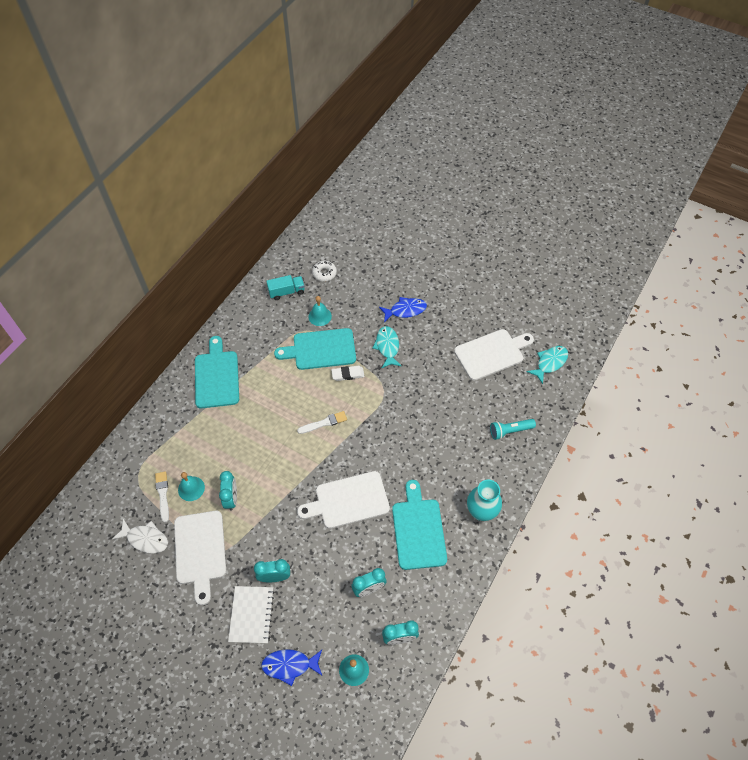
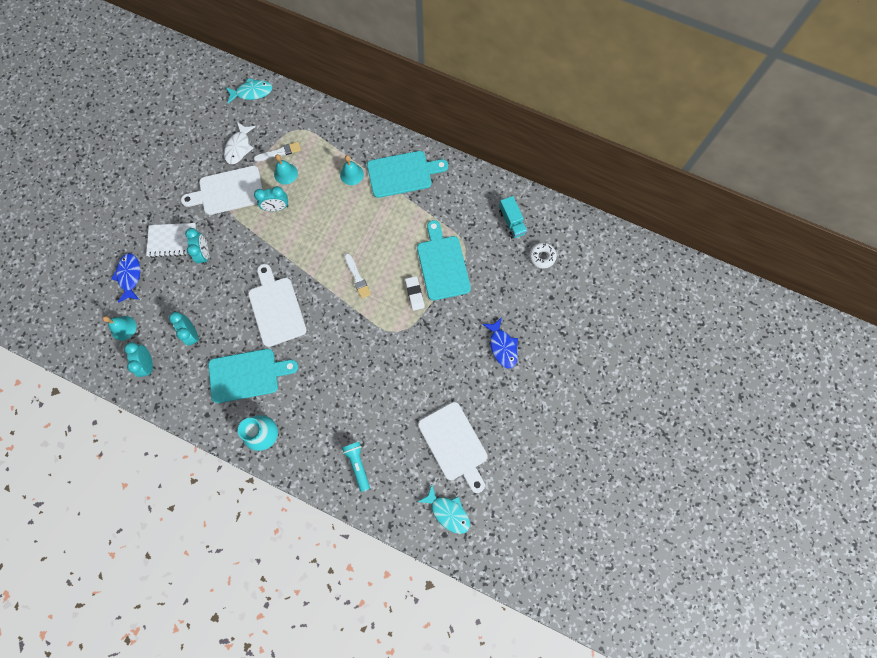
camera: 85 degrees right, 15 degrees up
turquoise bell [308,296,332,326] -> turquoise bell moved to [340,155,364,185]
turquoise fish [372,326,401,368] -> turquoise fish moved to [226,78,272,103]

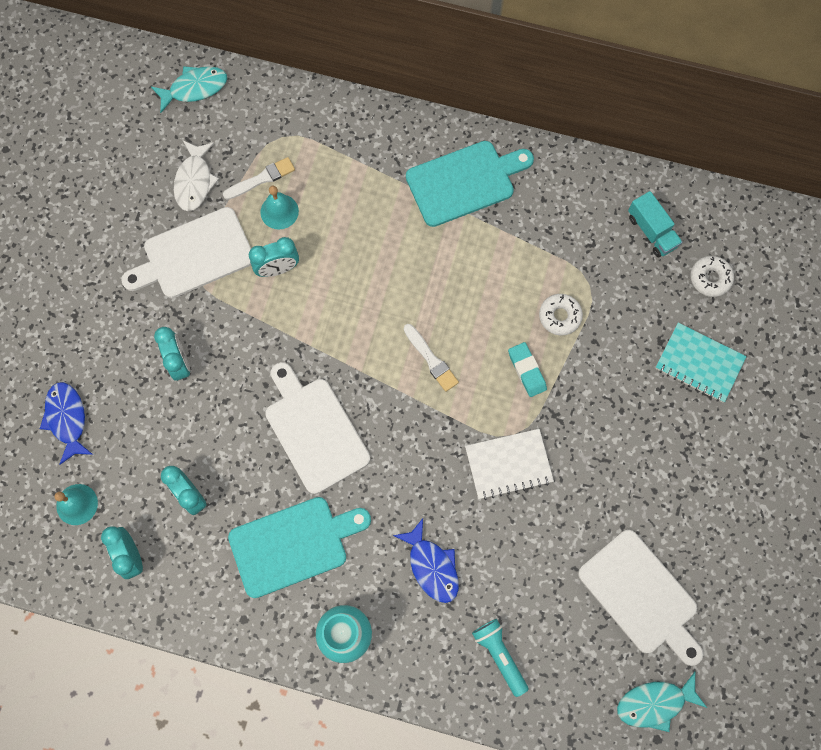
camera: 10 degrees left, 0 degrees up
white notebook [146,223,196,257] -> white notebook moved to [465,429,554,500]
turquoise bell [340,155,364,185] -> none
white eraser [405,276,425,311] -> turquoise eraser [508,342,547,397]
turquoise cutting board [417,220,471,301] -> white donut [539,294,583,336]
turquoise fish [418,485,470,534] -> turquoise fish turned 135 degrees clockwise [617,672,707,732]
blue fish [482,317,518,368] -> blue fish moved to [393,518,459,603]
none -> turquoise notebook [655,322,747,403]

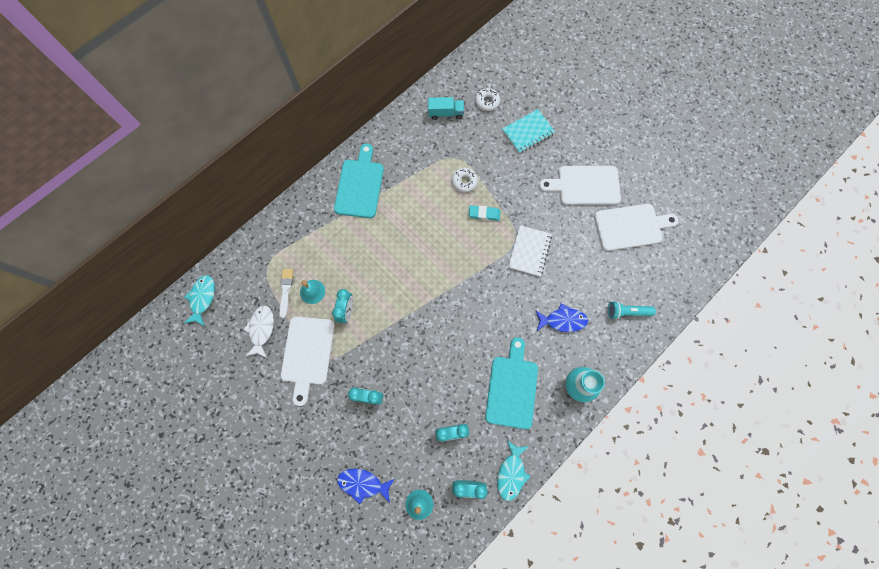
camera: 60 degrees left, 0 degrees up
white fish [174,141,219,211] -> white fish turned 120 degrees counterclockwise [243,305,274,358]
white cutting board [265,362,370,494] -> white cutting board moved to [539,166,621,205]
white brush [404,324,459,392] -> none
turquoise fish [617,672,707,732] -> turquoise fish moved to [497,440,530,501]

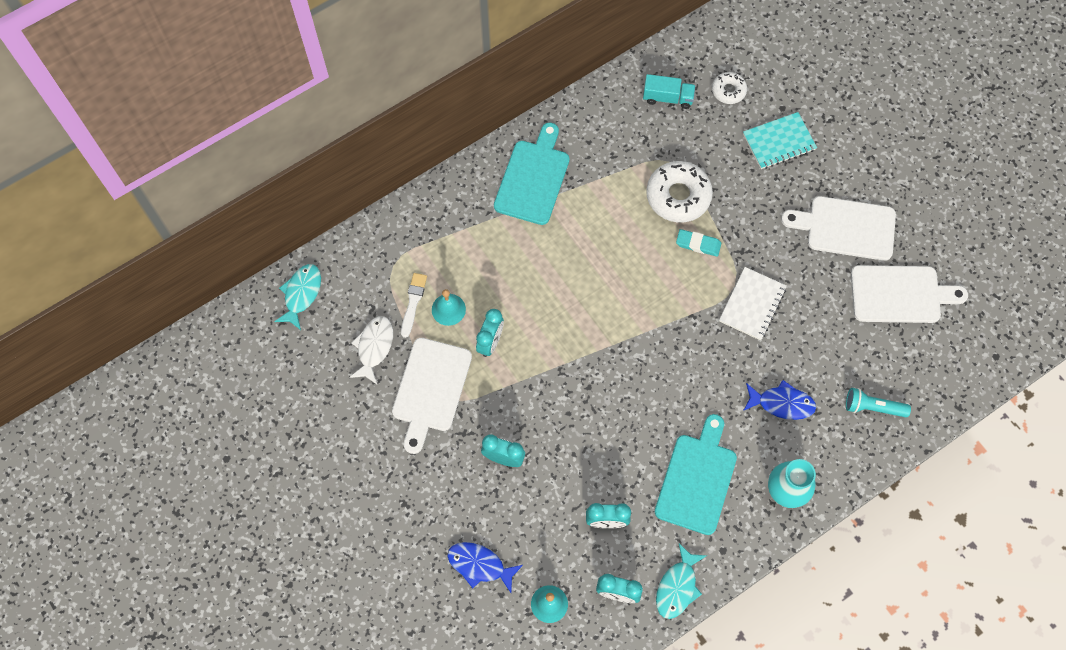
camera: 10 degrees right, 5 degrees down
white donut [452,168,478,192] -> white donut [646,161,713,223], size x1.81

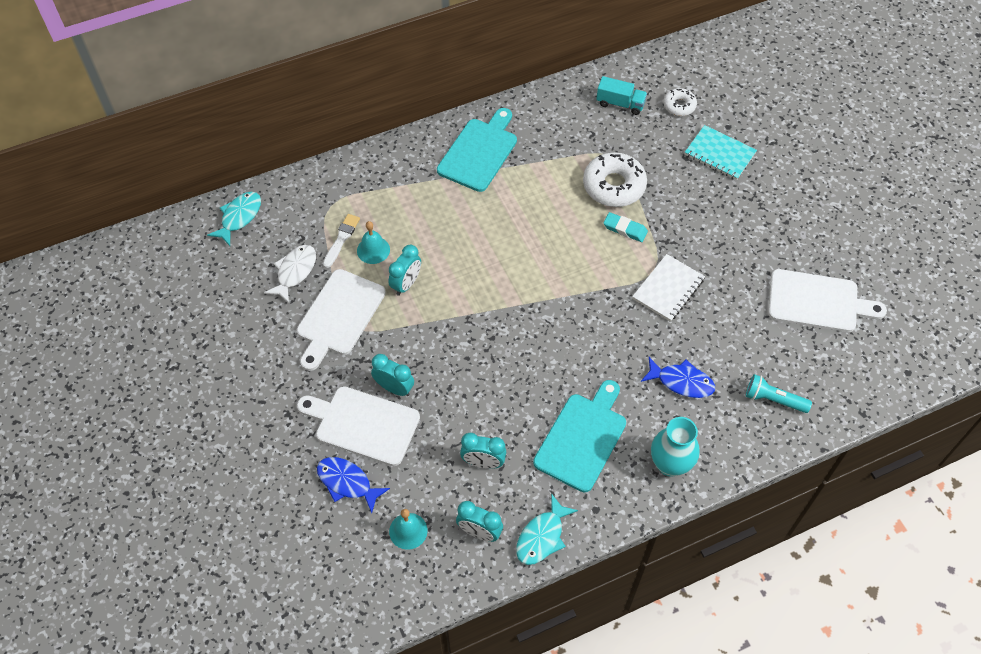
camera: 10 degrees right, 10 degrees down
turquoise notebook [743,112,817,169] -> turquoise notebook turned 45 degrees clockwise [685,125,757,180]
white cutting board [781,196,896,261] -> white cutting board moved to [297,386,420,466]

